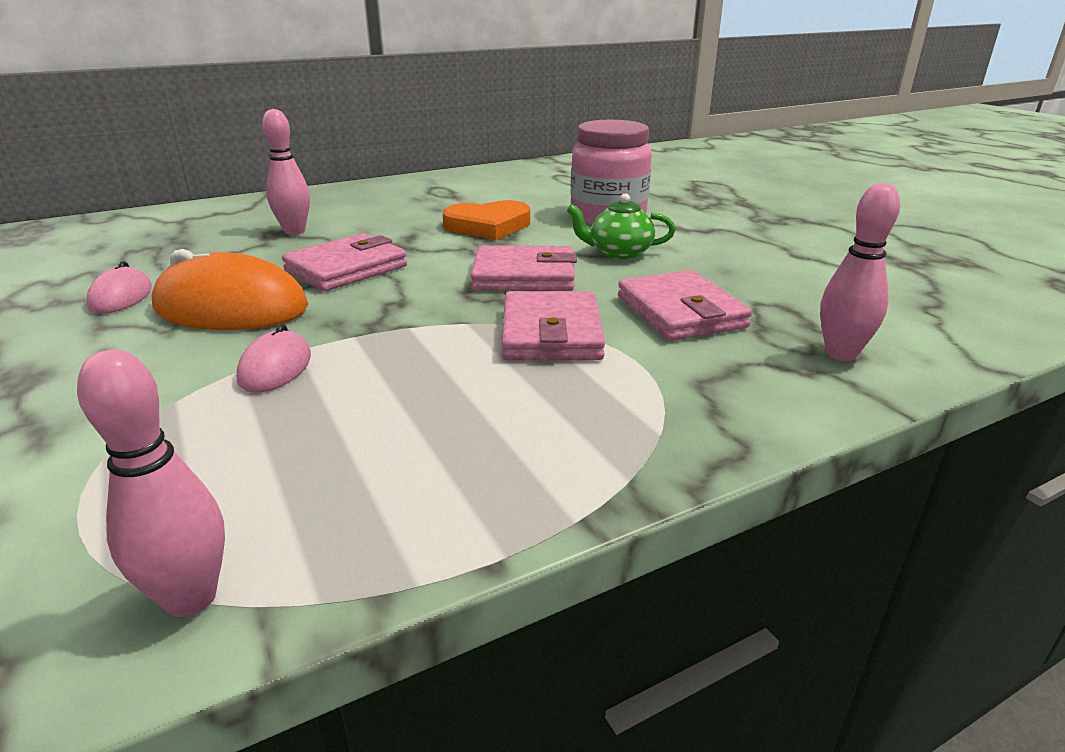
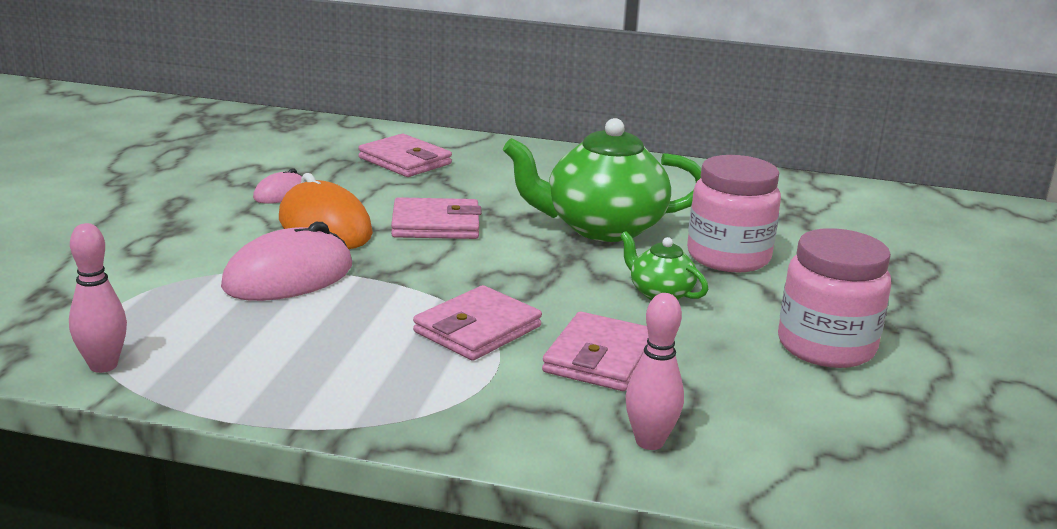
camera: 40 degrees right, 5 degrees down
pink mouse [236,324,311,393] -> pink mouse [221,222,352,301], size x1.90
pink bowling pin [262,109,310,235] -> none
orange heart [443,200,530,240] -> green teapot [503,118,701,242]
pink wallet [471,245,577,291] -> pink wallet moved to [358,134,452,177]
none -> pink jar [778,228,891,368]

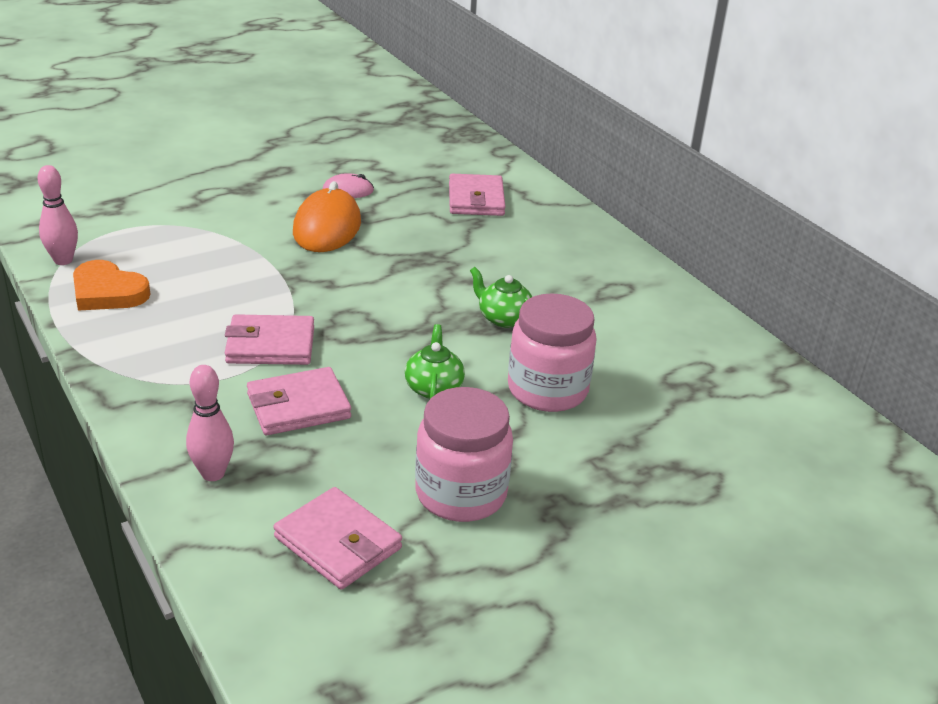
camera: 45 degrees right, 10 degrees up
pink mouse [221,222,352,301] -> none
pink wallet [391,197,482,239] -> pink wallet moved to [273,487,402,589]
green teapot [503,118,701,242] -> green teapot [470,267,532,328], size x0.48
none -> orange heart [73,260,150,311]

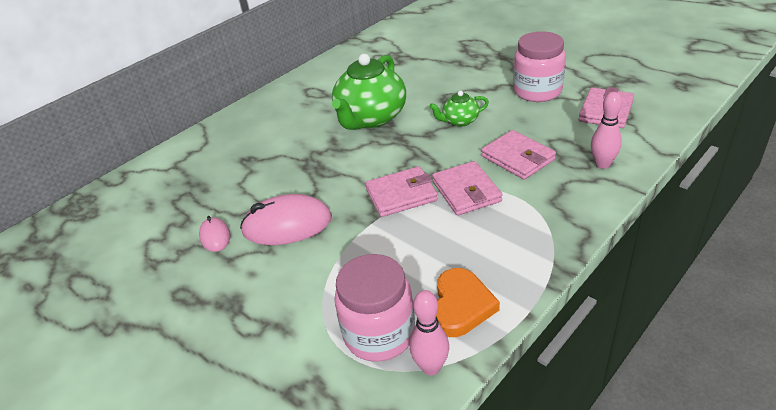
camera: 100 degrees left, 5 degrees up
orange mouse [293,181,361,252] -> pink mouse [240,194,332,245]
pink wallet [449,174,506,216] -> pink wallet moved to [365,166,438,217]
green teapot [470,267,532,328] -> green teapot [332,54,406,130], size x2.07
pink jar [508,293,597,412] -> pink jar moved to [335,254,415,361]

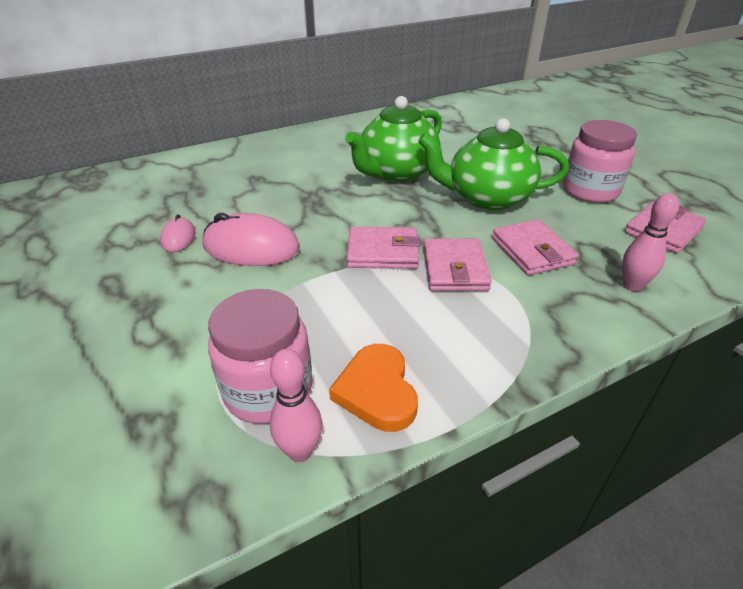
camera: 15 degrees right, 0 degrees up
green teapot [429,91,489,127] -> green teapot [418,118,569,210], size x2.07
orange heart [436,268,500,337] -> orange heart turned 135 degrees clockwise [329,344,418,432]

